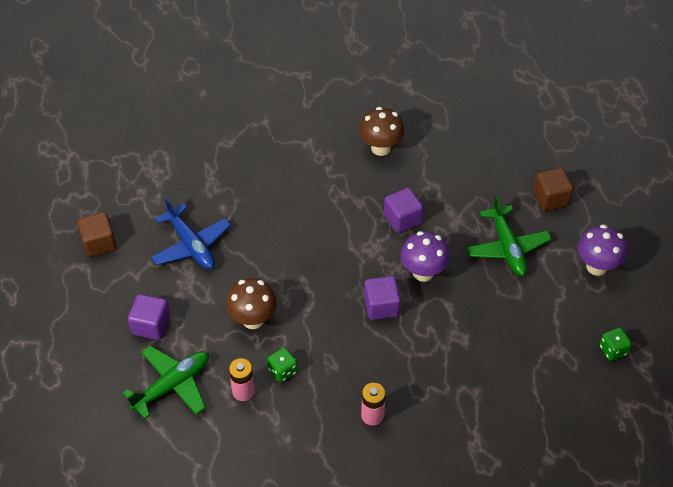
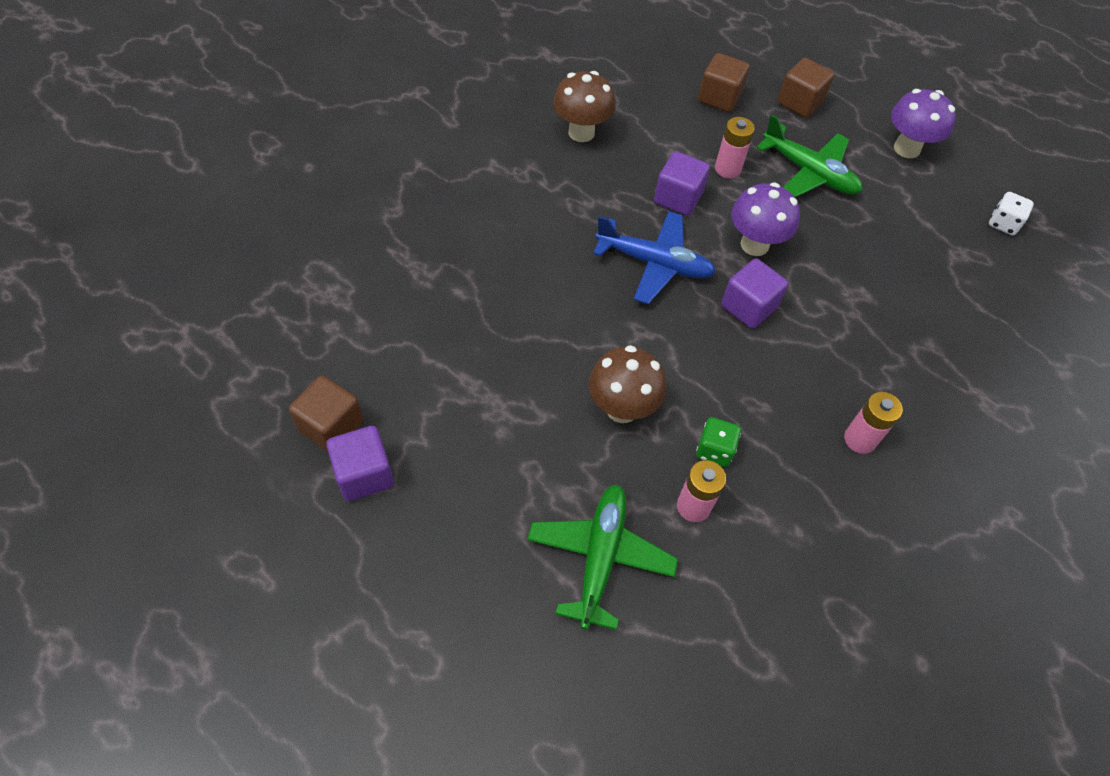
camera: 40 degrees left, 5 degrees up
purple cube [128,294,170,340] -> purple cube moved to [326,426,394,501]
blue plane [151,197,231,269] -> blue plane moved to [593,211,716,304]
green dice [599,328,632,361] -> white dice [989,192,1034,235]
none -> brown cube [698,53,750,112]
none -> pink battery [715,117,755,178]

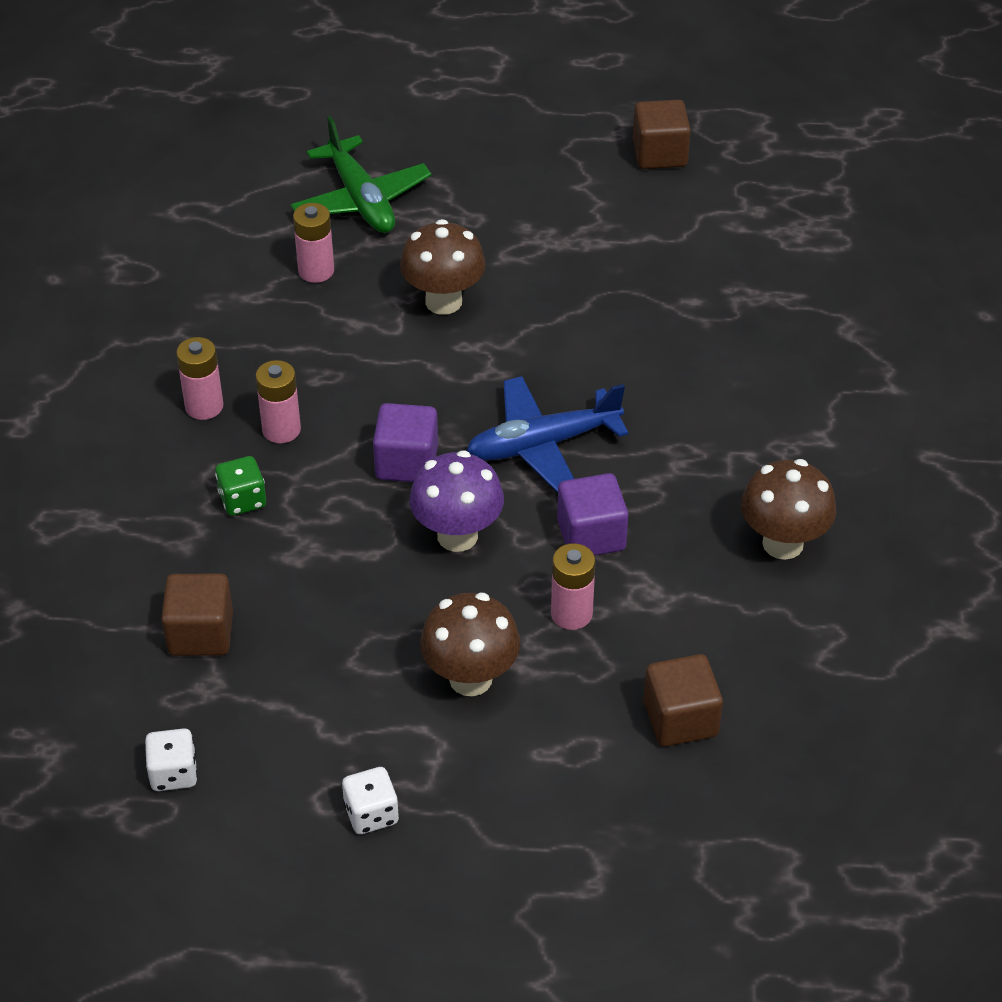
camera: 145 degrees right, 10 degrees down
purple cube [326,426,394,501] -> none
green dice [696,417,741,467] -> green dice moved to [215,456,266,516]
green plane [756,115,862,197] -> brown mushroom [420,592,520,696]
brown cube [777,58,834,118] -> brown cube moved to [161,574,233,656]
purple mushroom [891,89,956,158] -> white dice [342,767,399,834]
none -> pink battery [255,360,301,443]

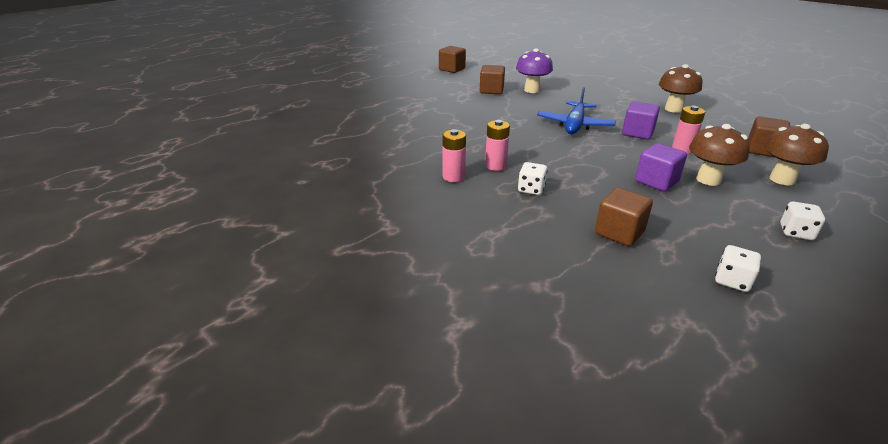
camera: 50 degrees left, 15 degrees down
green dice [215,456,266,516] -> white dice [518,162,548,195]
green plane [291,116,432,233] -> none
pink battery [293,203,334,283] -> none
purple cube [373,403,438,482] -> purple cube moved to [635,143,687,191]
brown mushroom [400,219,486,315] -> brown mushroom moved to [764,124,829,185]
purple mushroom [410,450,504,552] -> purple mushroom moved to [516,49,553,93]
none -> brown cube [480,65,505,94]

